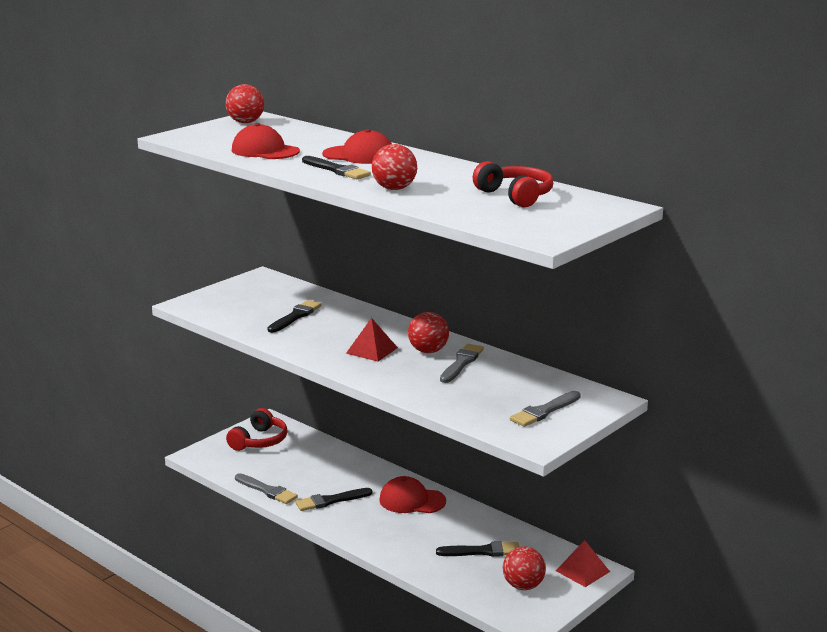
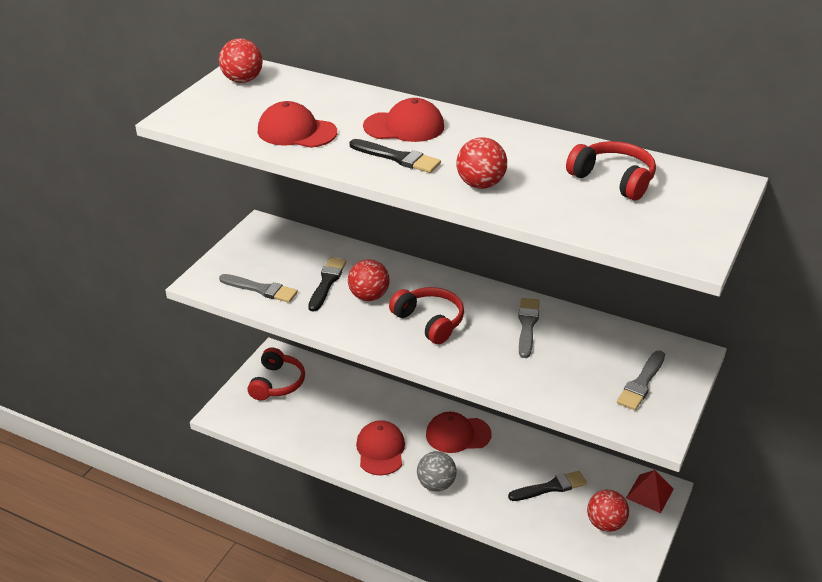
camera: 15 degrees left, 15 degrees up
grey brush [235,473,298,504] -> grey brush moved to [219,274,298,303]
black brush [295,488,372,511] -> red cap [356,420,405,476]
red pyramid [346,318,398,362] -> red headphones [389,287,464,344]
red ball [408,312,449,353] -> red ball moved to [348,259,390,301]
none -> grey ball [417,451,457,492]

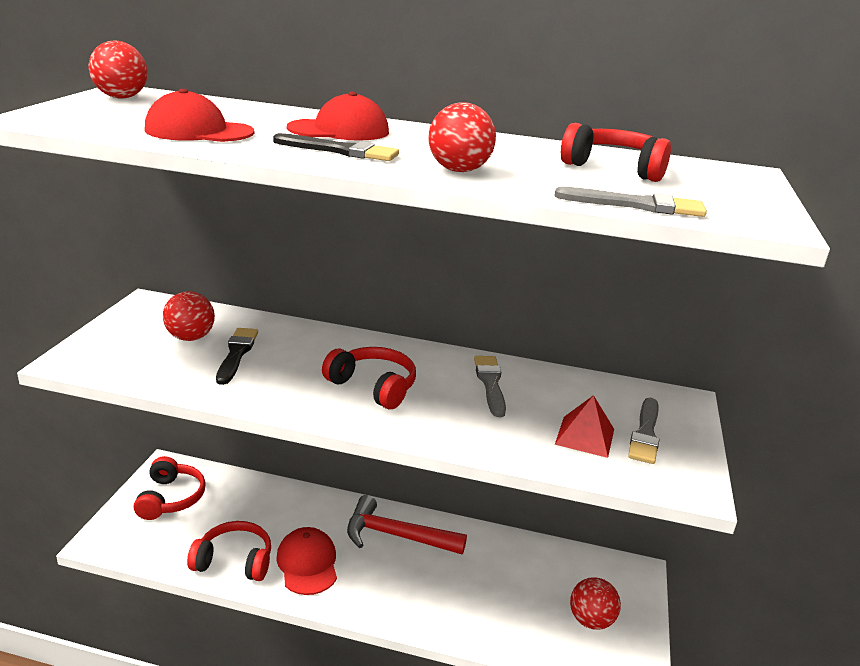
camera: 15 degrees left, 10 degrees down
grey brush [219,274,298,303] -> grey brush moved to [554,186,707,217]
red ball [348,259,390,301] -> red ball moved to [163,291,215,341]
grey ball [417,451,457,492] -> none
red cap [426,412,492,453] -> red hammer [347,495,467,554]
black brush [508,471,587,501] -> none
red pyramid [626,470,674,513] -> red pyramid moved to [555,395,614,458]
none -> red headphones [187,521,271,581]

